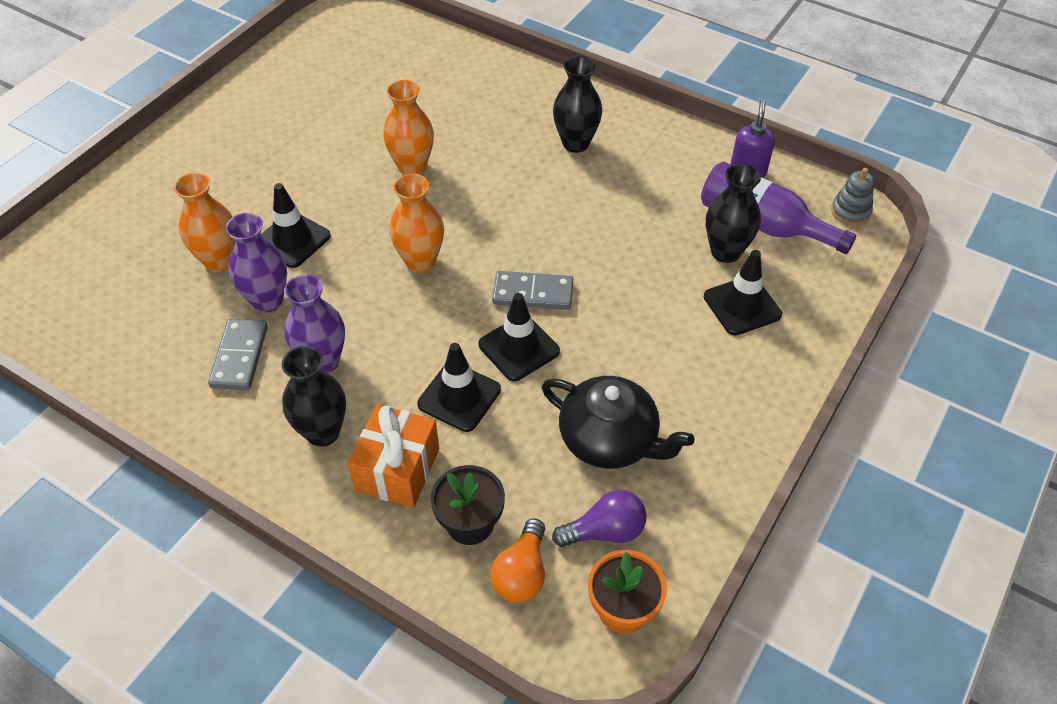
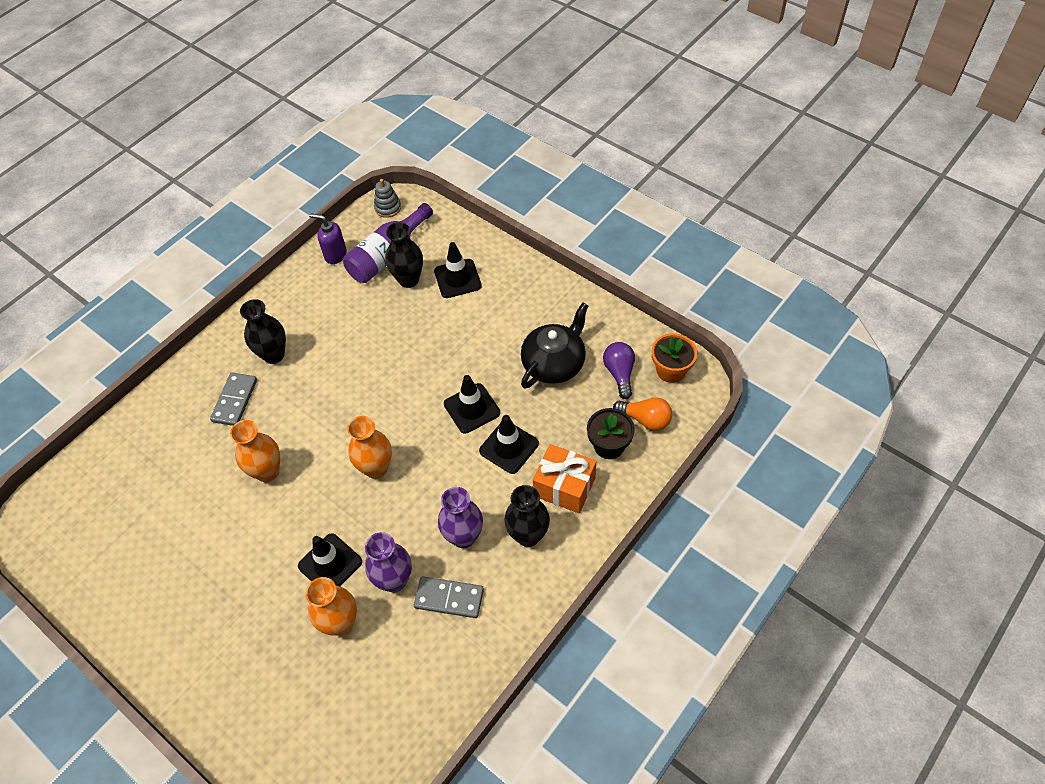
camera: 80 degrees left, 5 degrees up
grey domino [492,271,573,310] -> grey domino moved to [210,373,257,426]

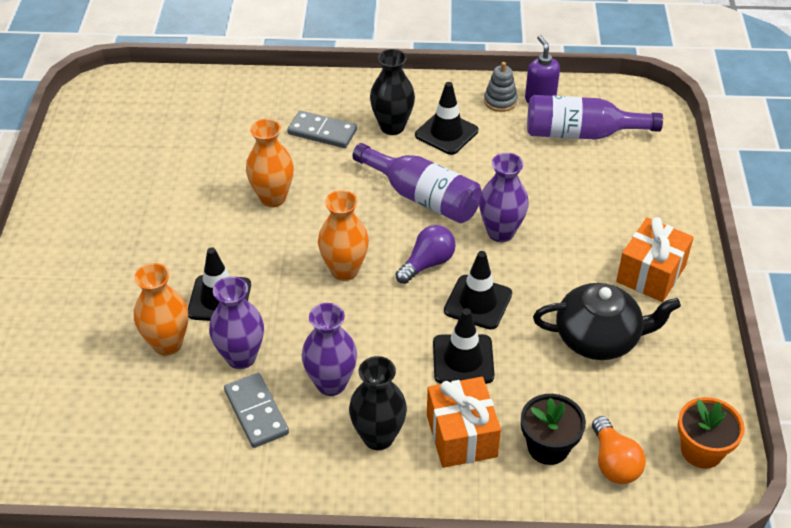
camera: 50 degrees right, 10 degrees down
grey domino [210,373,257,426] -> grey domino turned 45 degrees clockwise [287,111,357,148]
grey stacking toy [374,179,401,218] -> grey stacking toy moved to [484,62,518,112]
black vase [385,222,423,288] -> none
black traffic cone [434,242,482,298] -> black traffic cone moved to [415,82,478,155]
purple light bulb [603,342,635,399] -> purple light bulb moved to [395,225,456,284]
none -> purple bottle [352,143,482,223]
none -> purple vase [479,153,529,242]
none -> orange gift [616,217,694,302]

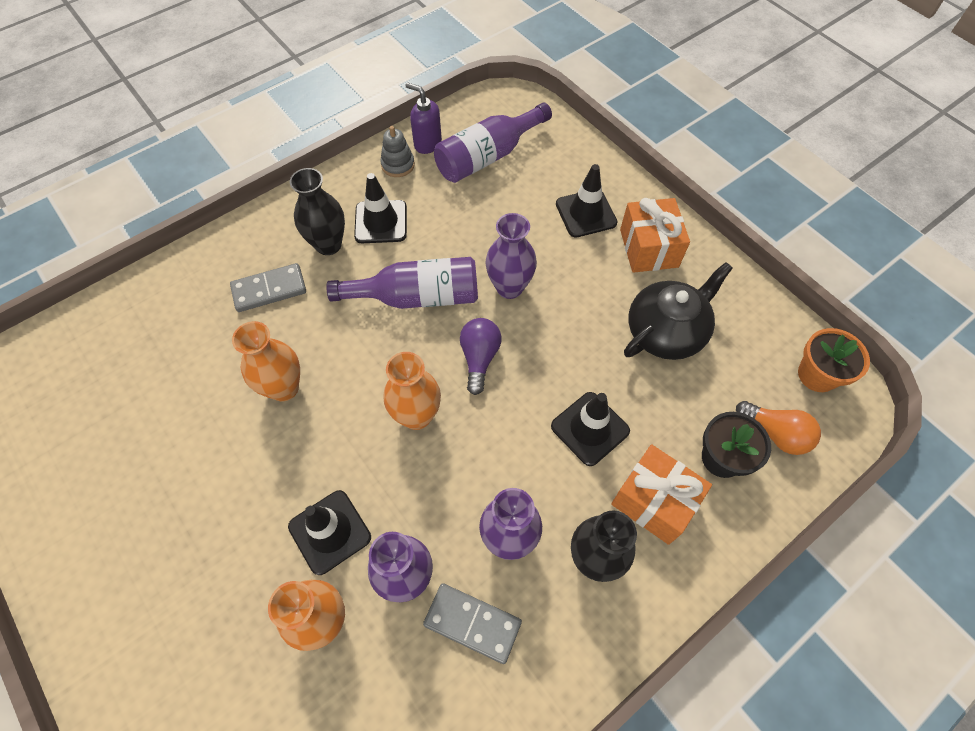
camera: 40 degrees left, 15 degrees up
black traffic cone [444,251,512,330] -> black traffic cone moved to [556,164,618,238]

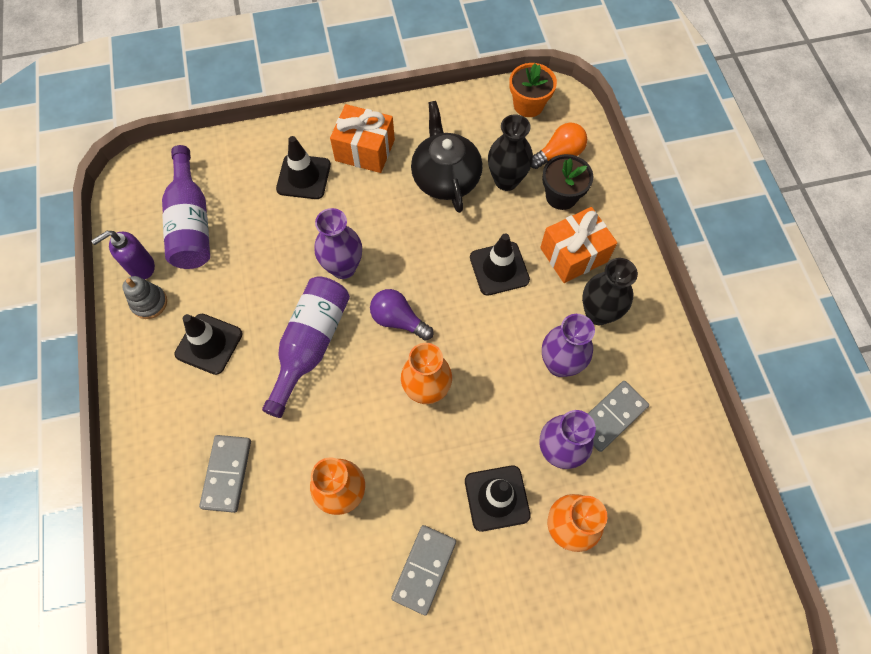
camera: 65 degrees left, 5 degrees up
black vase [290,168,345,255] -> black vase moved to [488,115,533,191]
none -> grey domino [391,525,456,616]

